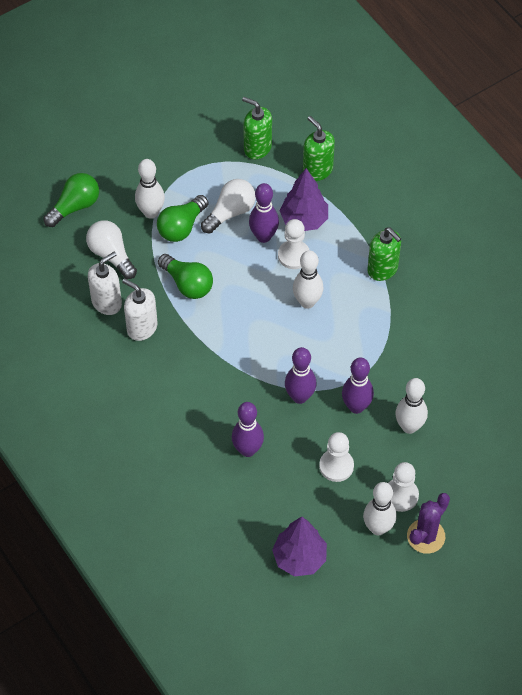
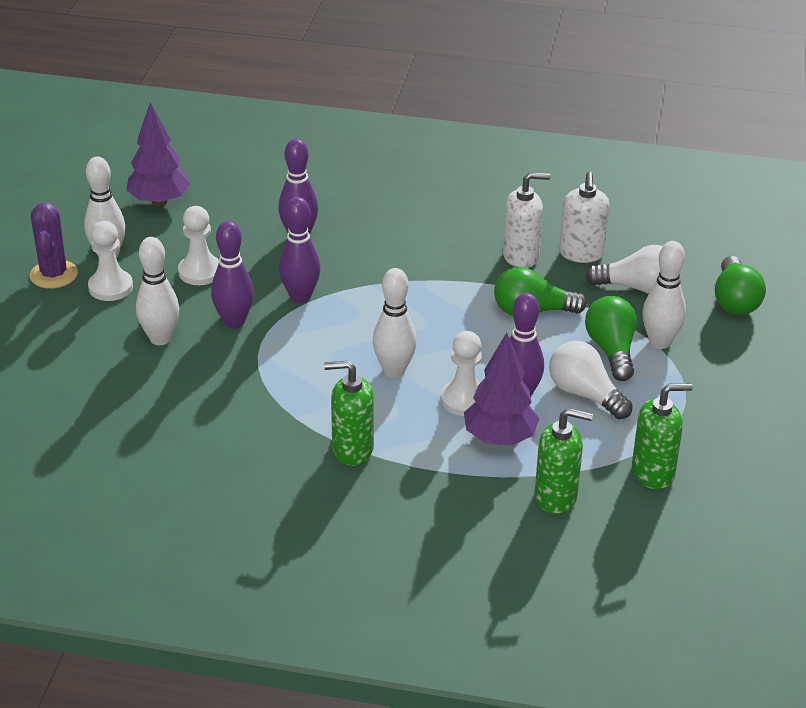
camera: 135 degrees right, 20 degrees down
white light bulb [201,179,256,233] -> white light bulb turned 135 degrees clockwise [549,341,633,419]

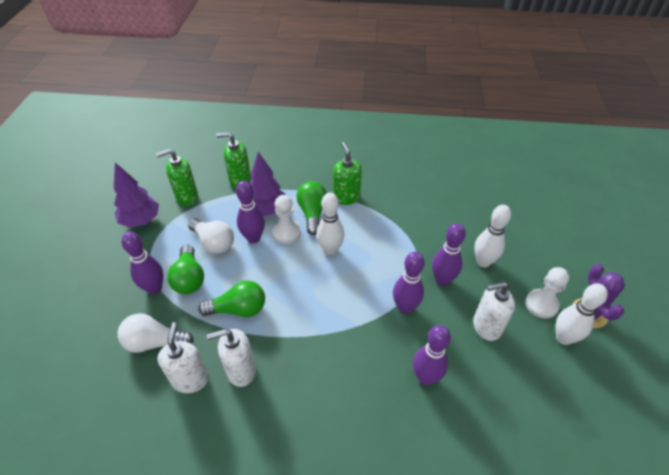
camera: 175 degrees right, 10 degrees up
purple tree [126,102,191,206] -> purple tree moved to [113,163,159,228]
white pawn [178,206,219,285] -> white soap dispenser [473,282,515,341]
green soap dispenser [324,361,374,466] -> green soap dispenser turned 105 degrees counterclockwise [333,142,362,205]
white bowling pin [642,241,686,349] -> purple bowling pin [121,232,164,294]
green light bulb [715,256,766,315] -> green light bulb moved to [297,181,327,235]

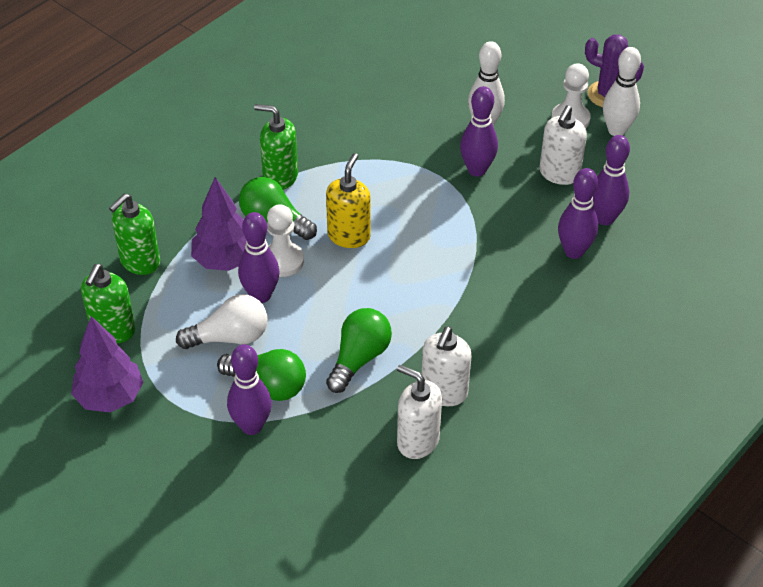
camera: 55 degrees left, 0 degrees up
white light bulb [117,313,194,353] -> none
white bowling pin [316,193,344,255] -> yellow soap dispenser [326,153,371,248]
purple bowling pin [393,252,425,314] -> purple bowling pin moved to [593,135,630,225]

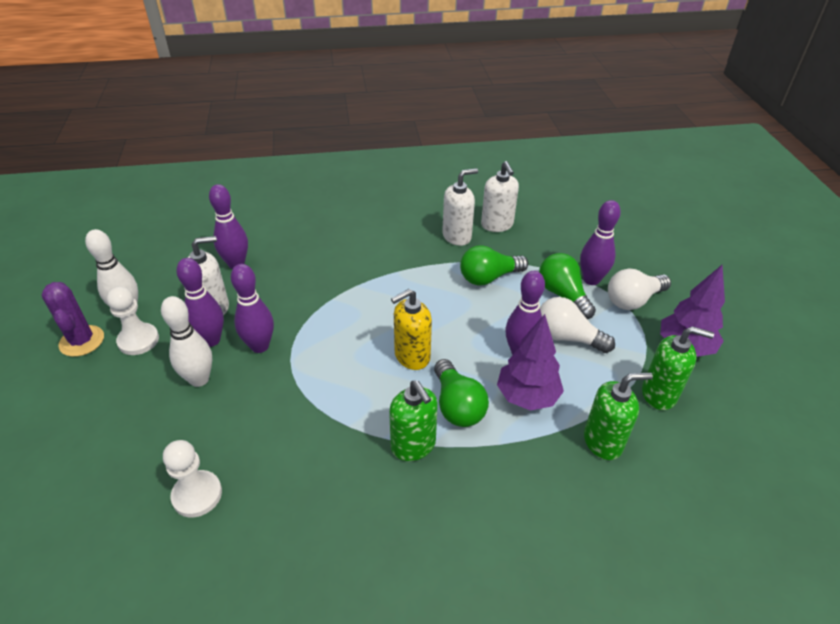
camera: 140 degrees left, 5 degrees down
green soap dispenser [81,264,135,343] -> green soap dispenser turned 45 degrees clockwise [642,326,714,410]
white pawn [267,204,304,277] -> white pawn moved to [163,440,222,517]
purple bowling pin [558,168,598,259] -> purple bowling pin moved to [176,258,224,347]
none -> white light bulb [608,268,671,310]

